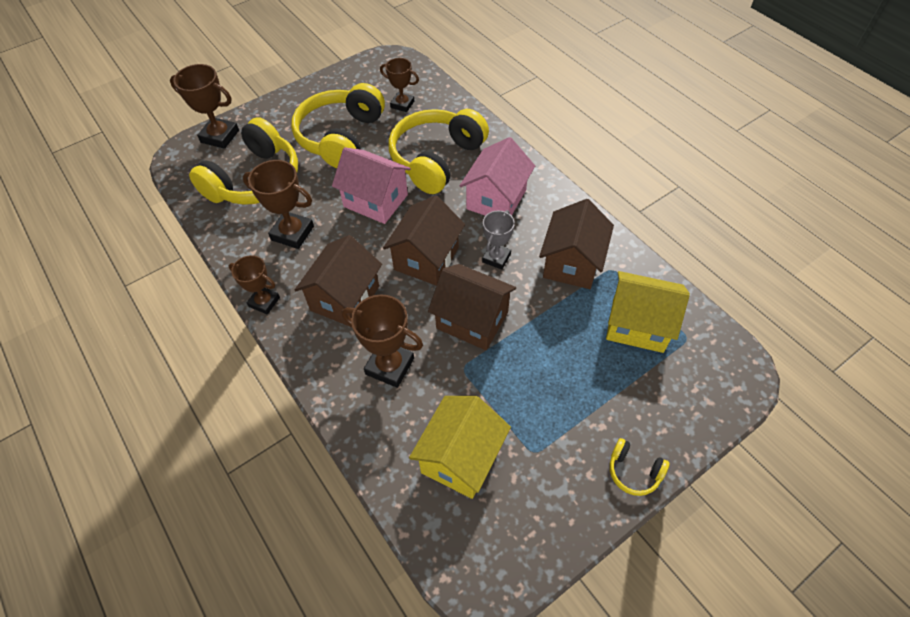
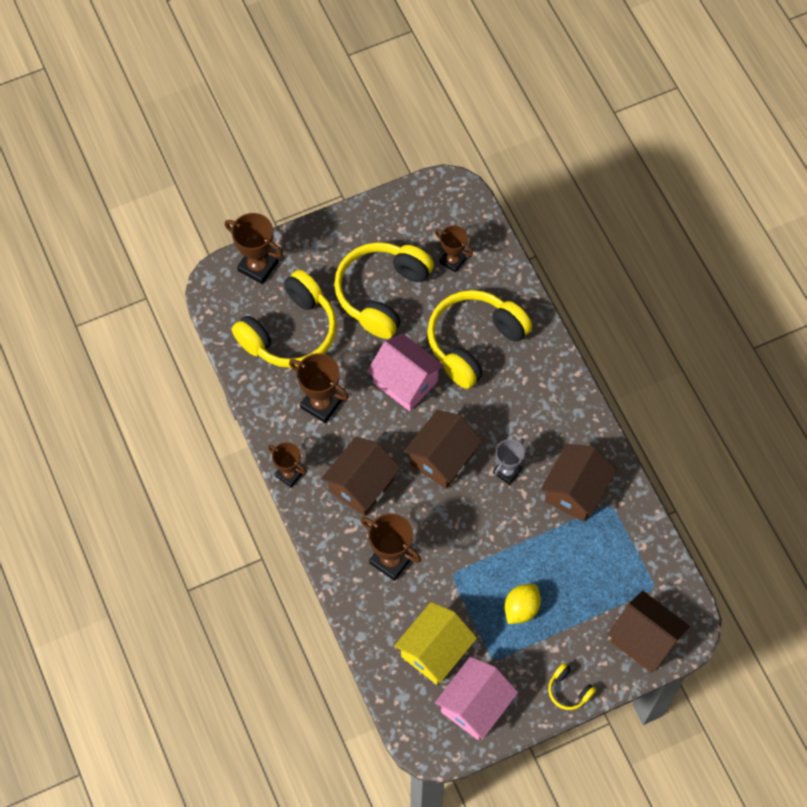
camera: 10 degrees right, 10 degrees up
brown house [428,264,516,350] -> brown house moved to [608,590,690,673]
pink house [460,137,535,216] -> pink house moved to [435,657,518,740]
yellow house [606,271,690,353] -> none
none -> yellow lemon [504,584,541,624]

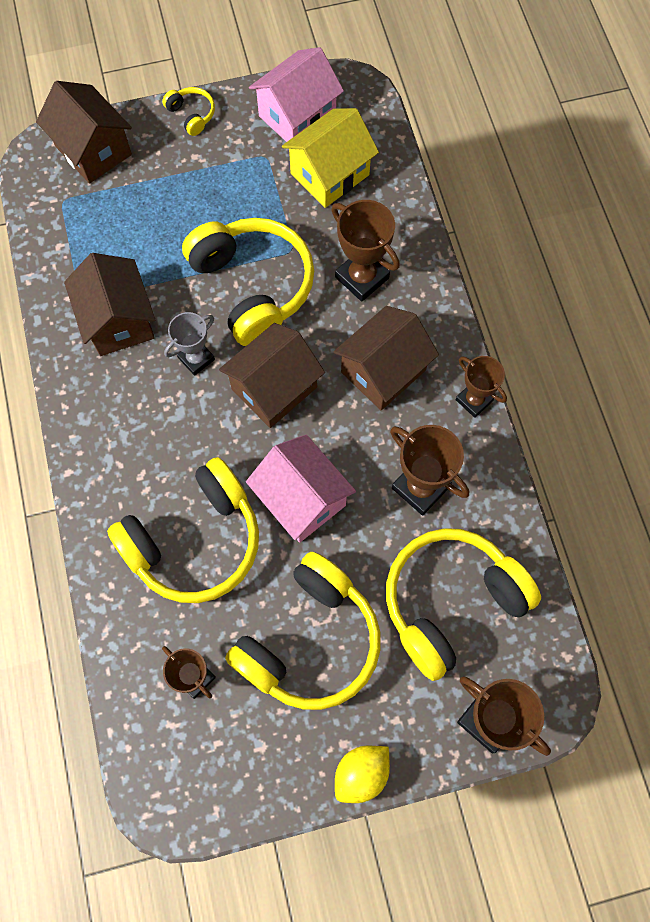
camera: 170 degrees left, 5 degrees up
yellow lemon [504,584,541,624] -> yellow lemon moved to [335,746,390,803]
brown house [540,444,617,522] -> brown house turned 60 degrees counterclockwise [64,253,155,356]
none -> yellow headphones [182,218,314,346]

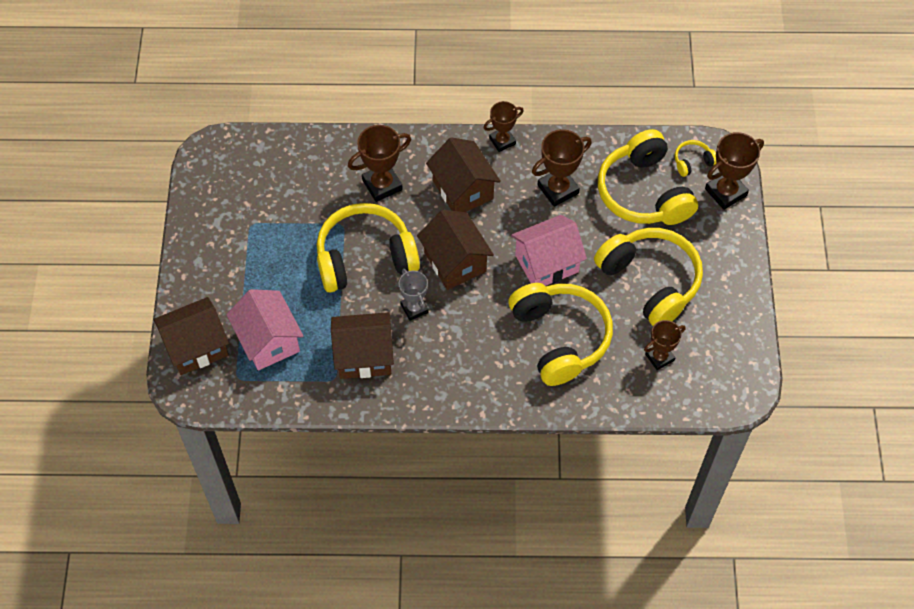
camera: 75 degrees left, 10 degrees down
yellow headphones [162,87,215,136] -> yellow headphones moved to [675,140,716,177]
pink house [249,47,344,142] -> pink house moved to [226,289,303,370]
yellow house [282,108,379,208] -> none
yellow lemon [335,746,390,803] -> none

